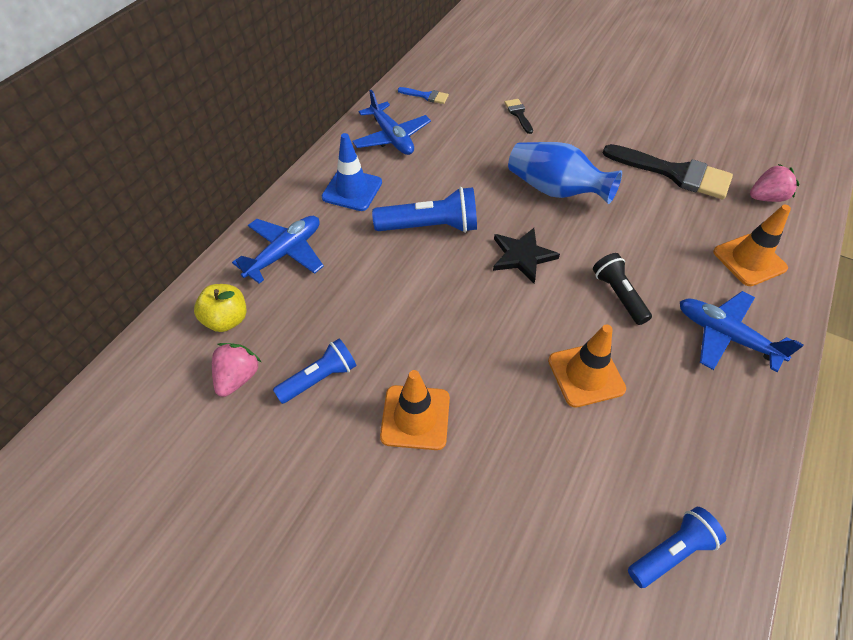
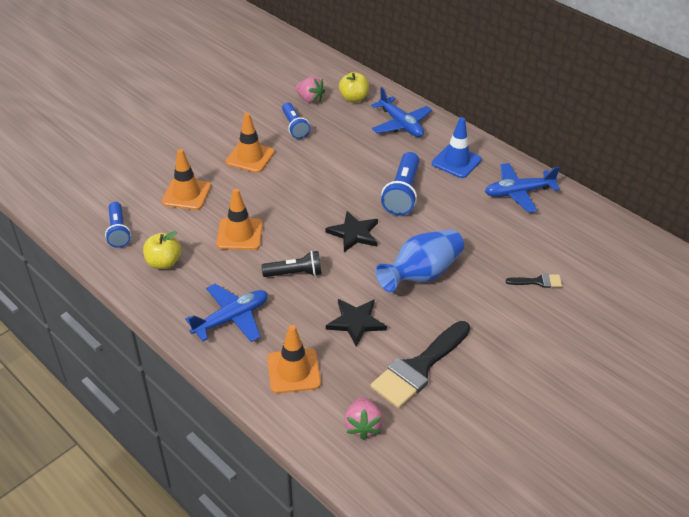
camera: 105 degrees right, 10 degrees down
blue brush [398,87,449,104] -> none
none -> yellow apple [143,231,181,269]
none -> orange traffic cone [162,149,211,210]
none -> black star [326,299,387,347]

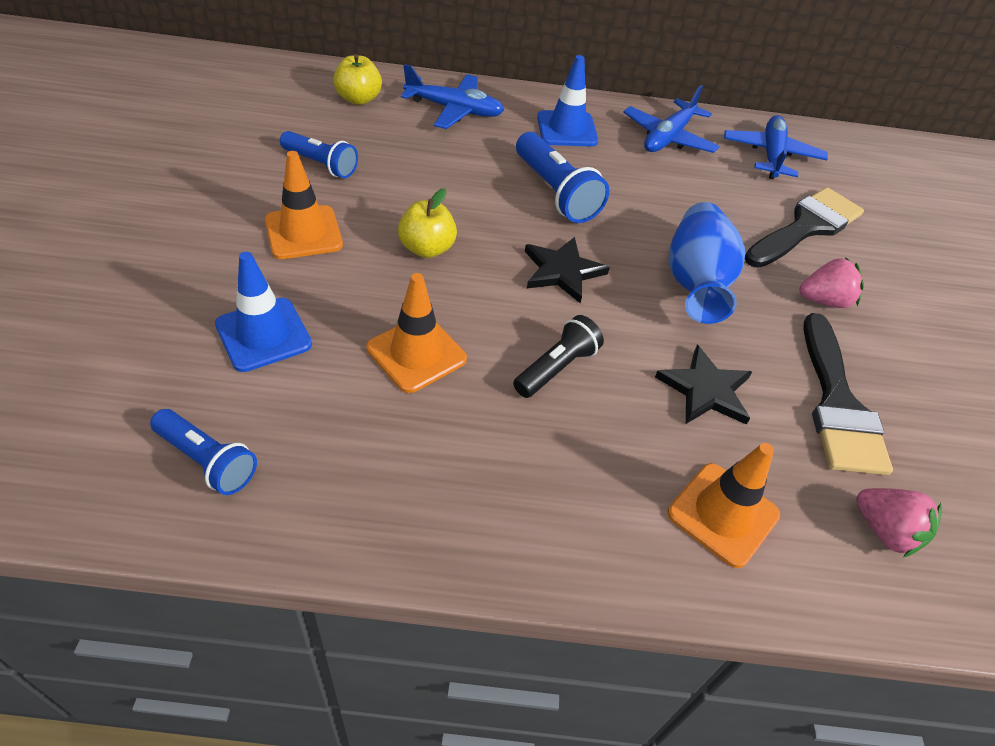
camera: 45 degrees left, 5 degrees up
yellow apple [143,231,181,269] -> yellow apple moved to [398,188,457,258]
orange traffic cone [162,149,211,210] -> blue traffic cone [215,252,312,372]
blue plane [185,284,268,342] -> blue plane moved to [724,115,828,179]
pink strawberry [295,77,325,103] -> pink strawberry moved to [799,257,864,308]
black brush [506,274,562,288] -> black brush [745,187,864,268], size x2.15

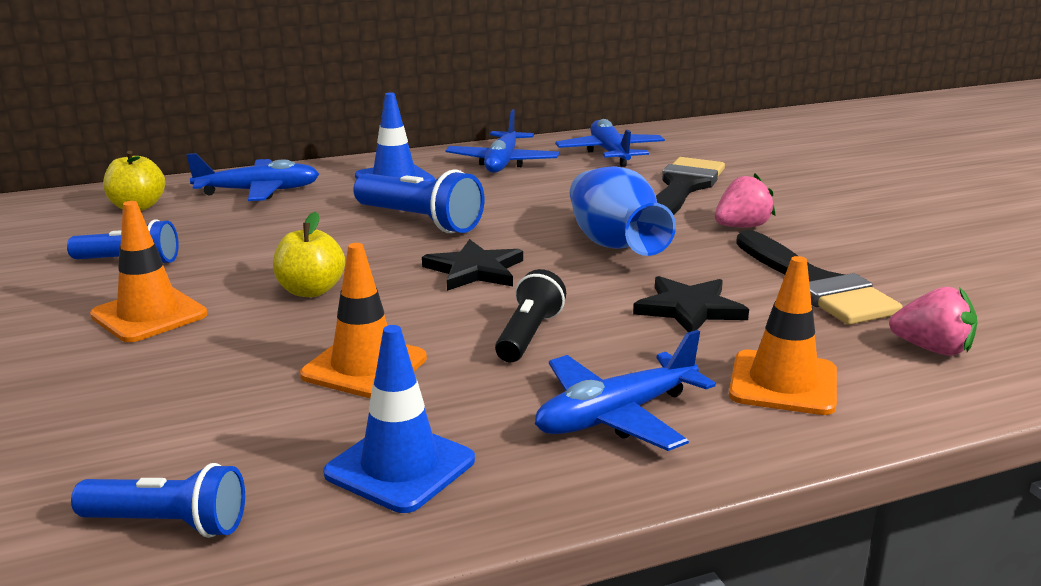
camera: 20 degrees left, 25 degrees down
blue traffic cone [215,252,312,372] -> blue traffic cone moved to [323,325,475,513]
none -> blue plane [535,330,716,451]

